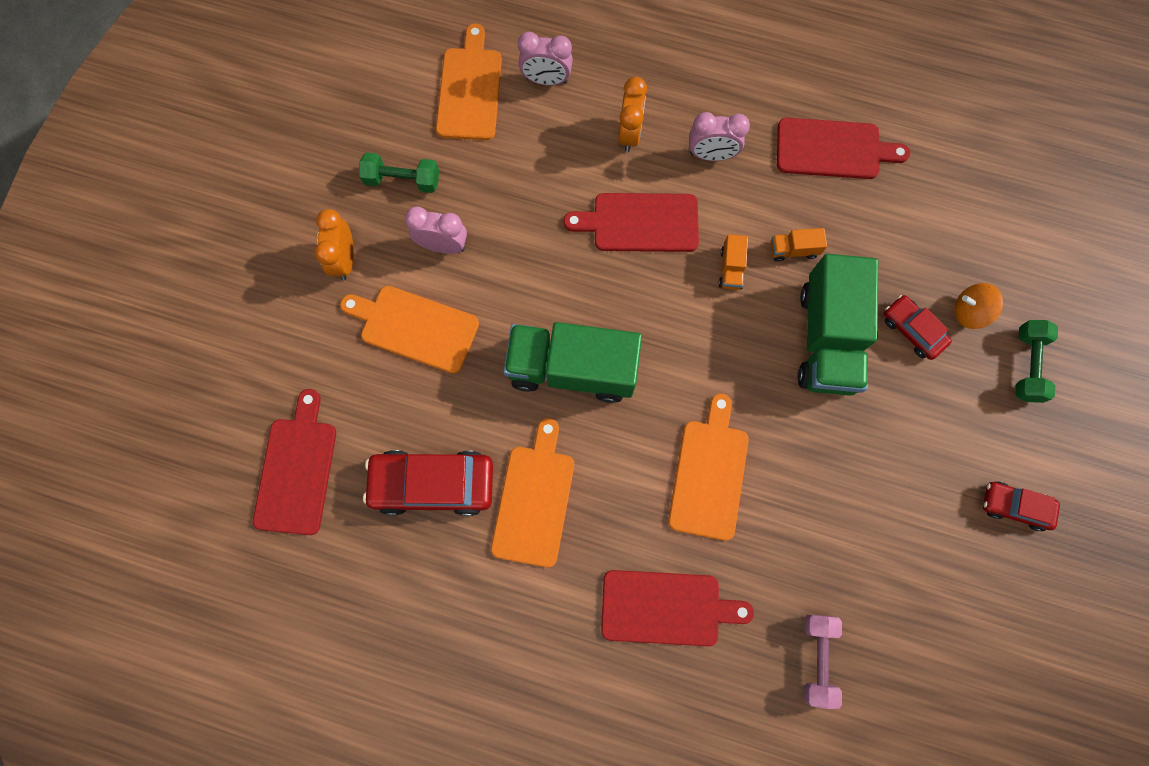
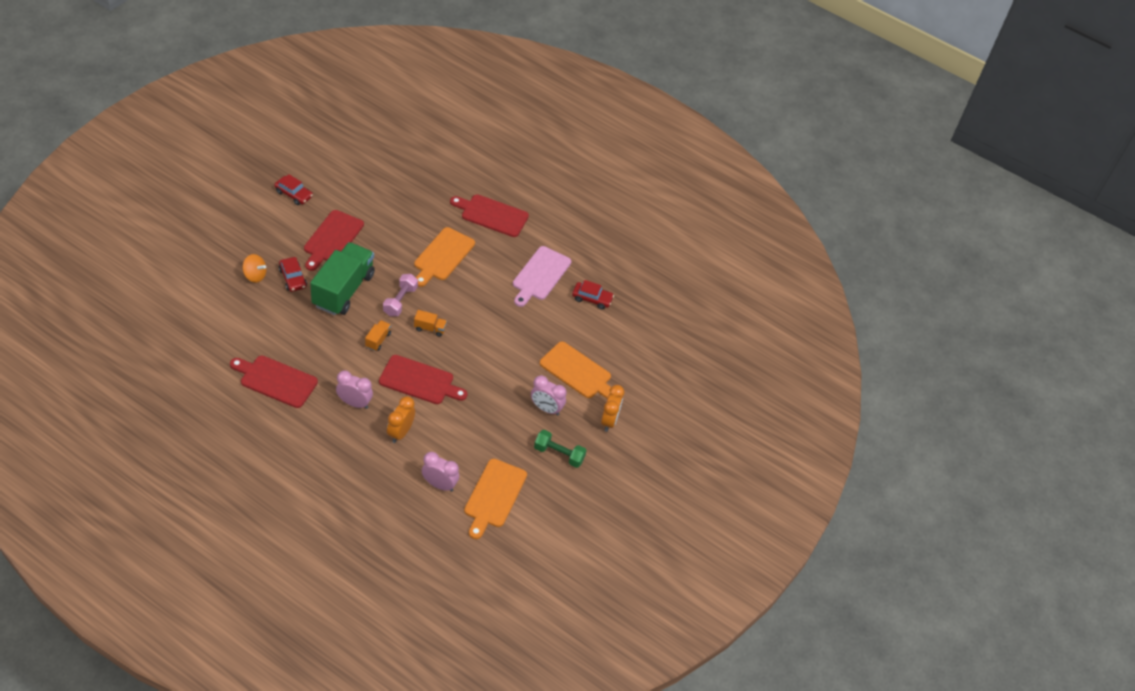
camera: 170 degrees left, 25 degrees down
red cutting board [253,389,336,535] -> red cutting board moved to [304,210,364,271]
red car [363,450,493,516] -> red car [572,280,614,309], size x0.57
orange cutting board [491,418,574,567] -> pink cutting board [513,246,571,307]
green truck [504,322,642,403] -> none
orange truck [771,228,827,262] -> orange truck moved to [414,310,447,337]
pink dumbbell [804,615,842,709] -> pink dumbbell moved to [383,274,418,316]
green dumbbell [1015,320,1058,403] -> none

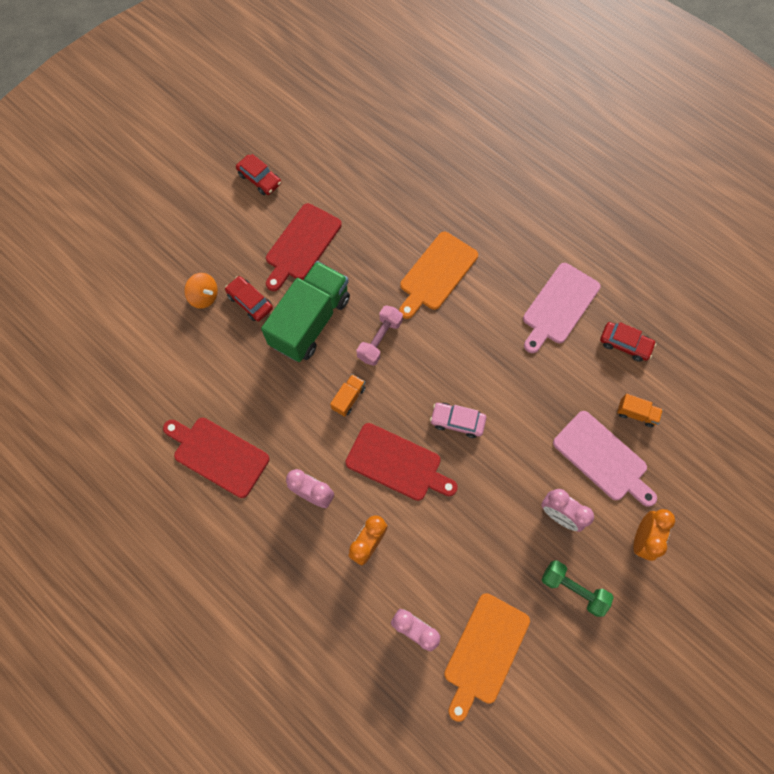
camera: 15 degrees right, 20 degrees up
red car [279,257,307,292] -> red car turned 150 degrees clockwise [225,276,273,321]
orange truck [414,310,447,337] -> orange truck moved to [617,394,663,427]
red cutting board [450,194,529,237] -> none
orange cutting board [540,342,611,398] -> pink cutting board [553,411,657,507]
none -> pink car [430,403,486,438]

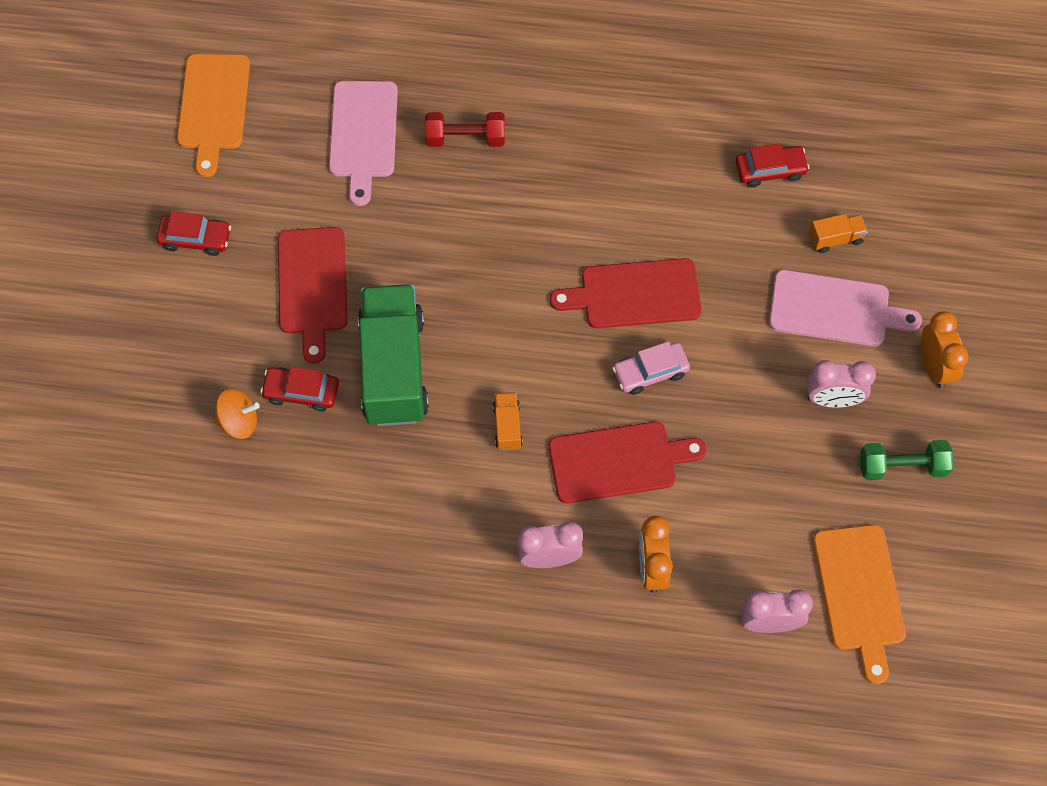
camera: 35 degrees left, 5 degrees down
red cutting board [163,418,269,498] -> red cutting board moved to [550,258,702,328]
pink dumbbell [357,305,403,366] -> none
orange cutting board [399,232,478,319] -> orange cutting board moved to [177,54,250,177]
pink cutting board [523,263,600,353] -> pink cutting board moved to [329,81,398,206]
none -> red dumbbell [425,112,505,147]

